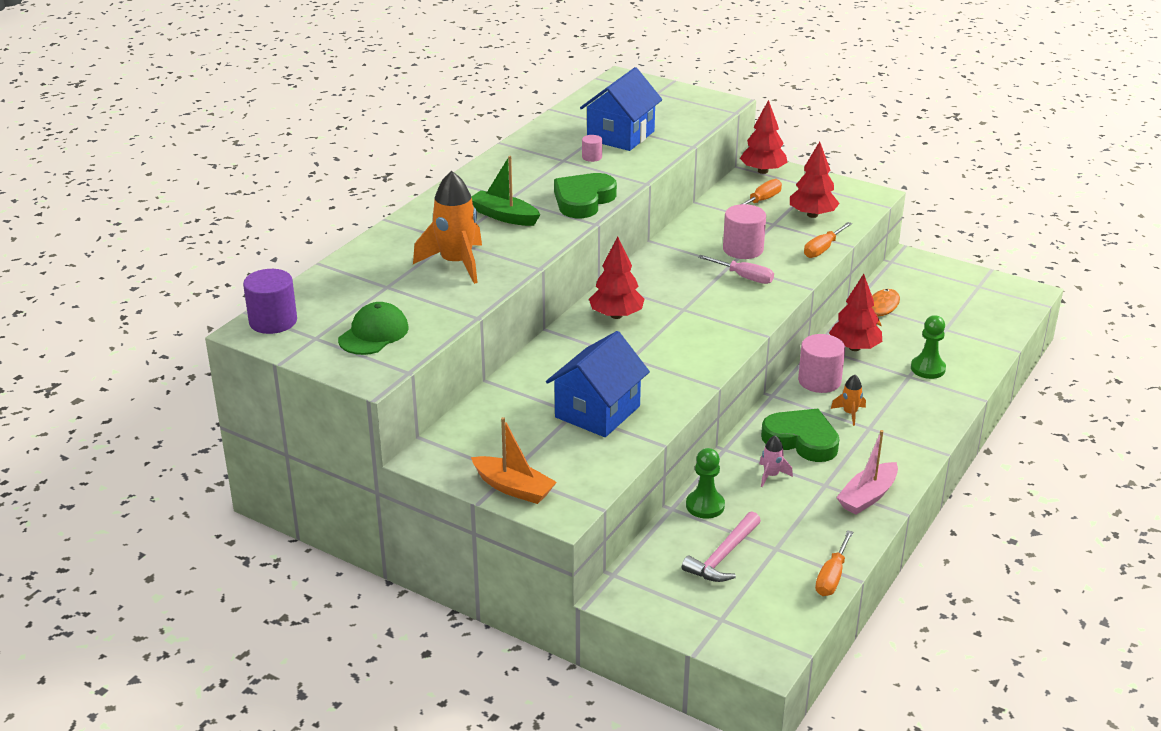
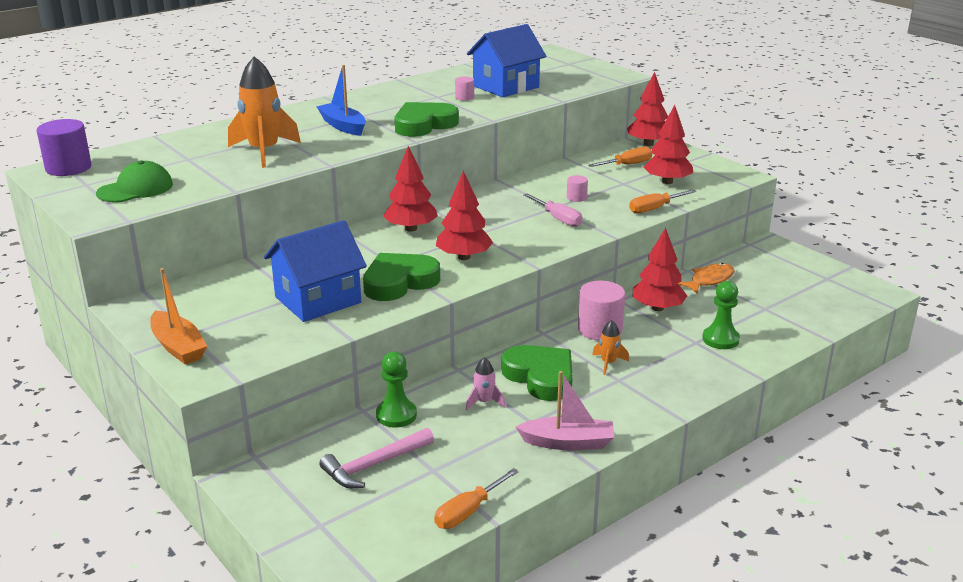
camera: 20 degrees right, 5 degrees down
green boat [472,156,540,226] -> blue boat [316,65,366,136]
pink cylinder [723,204,766,259] -> pink cylinder [567,175,588,202], size x0.51
pink boat [836,430,898,515] -> pink boat turned 150 degrees counterclockwise [516,371,614,450]
none -> green heart [363,253,440,301]
none -> red tree [436,170,493,260]

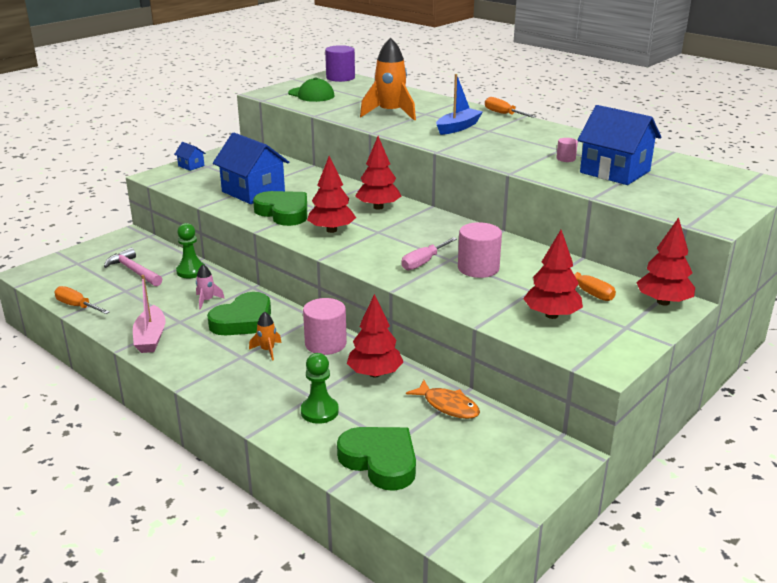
camera: 80 degrees right, 0 degrees up
orange boat [150,268,207,365] -> blue house [174,142,206,171]
green heart [395,102,459,137] -> green heart moved to [337,427,416,491]
pink cylinder [567,175,588,202] -> pink cylinder [458,222,502,278], size x1.97
orange screwdriver [629,190,696,214] -> orange screwdriver moved to [485,97,536,118]

